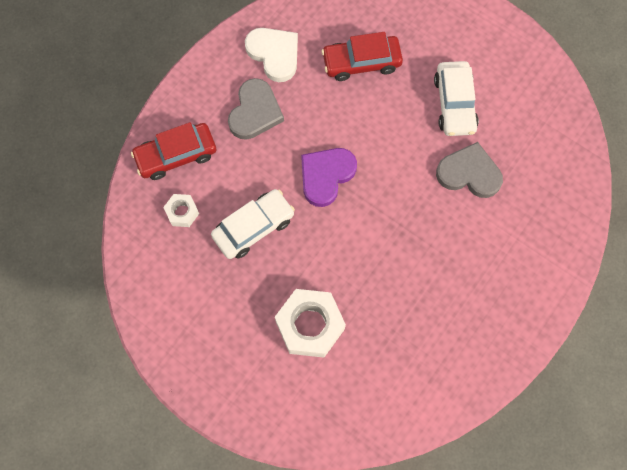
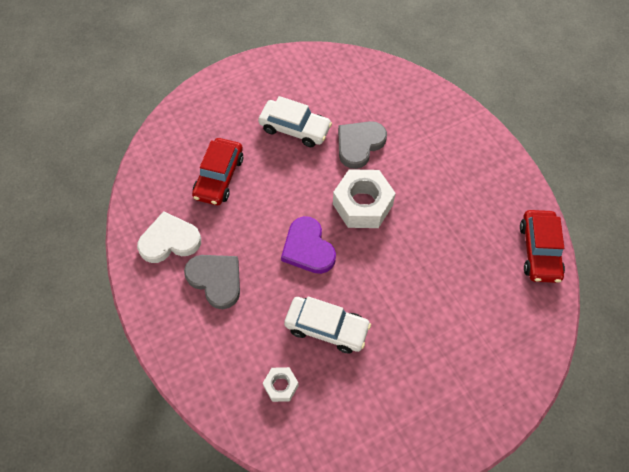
camera: 65 degrees left, 10 degrees down
red car [131,122,216,180] -> red car moved to [520,210,565,283]
white car [211,189,295,259] -> white car turned 120 degrees clockwise [284,296,371,353]
white nut [275,289,346,358] -> white nut moved to [333,169,396,228]

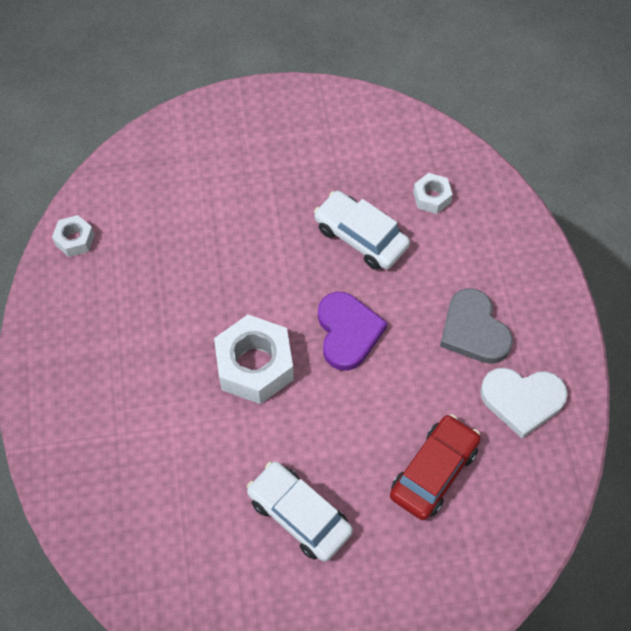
camera: 160 degrees left, 0 degrees up
grey heart [338,121,387,169] -> none
red car [520,210,565,283] -> white nut [52,215,94,257]

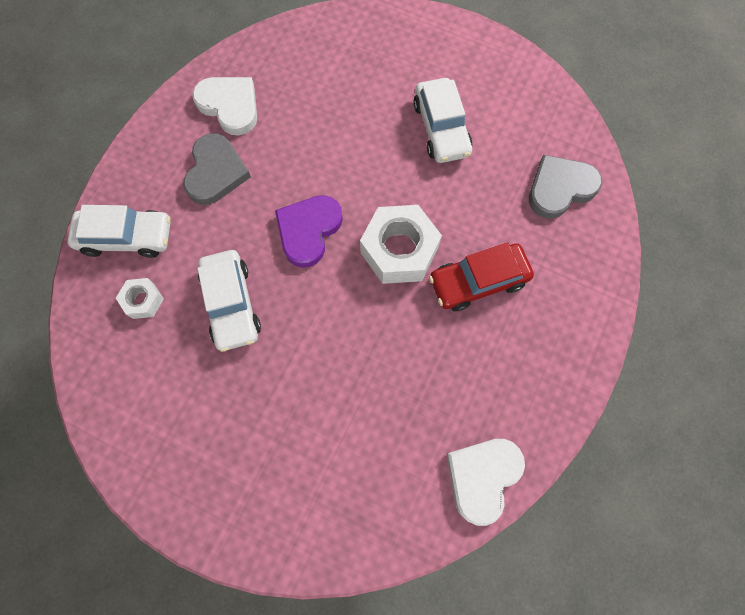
camera: 145 degrees left, 10 degrees up
white nut [52,215,94,257] -> white heart [447,439,525,526]
red car [390,414,481,520] -> red car moved to [429,242,534,311]
none -> white car [67,205,171,258]
none -> grey heart [529,155,602,219]

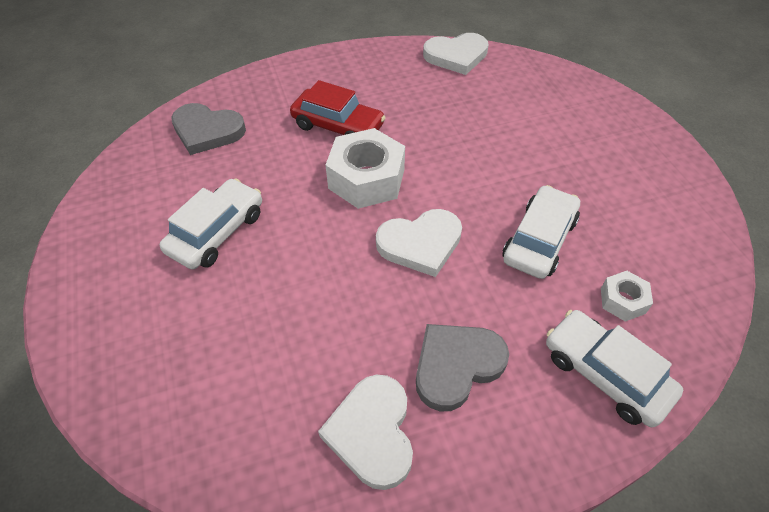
camera: 135 degrees left, 20 degrees down
purple heart [275,195,343,268] -> white heart [376,209,462,277]

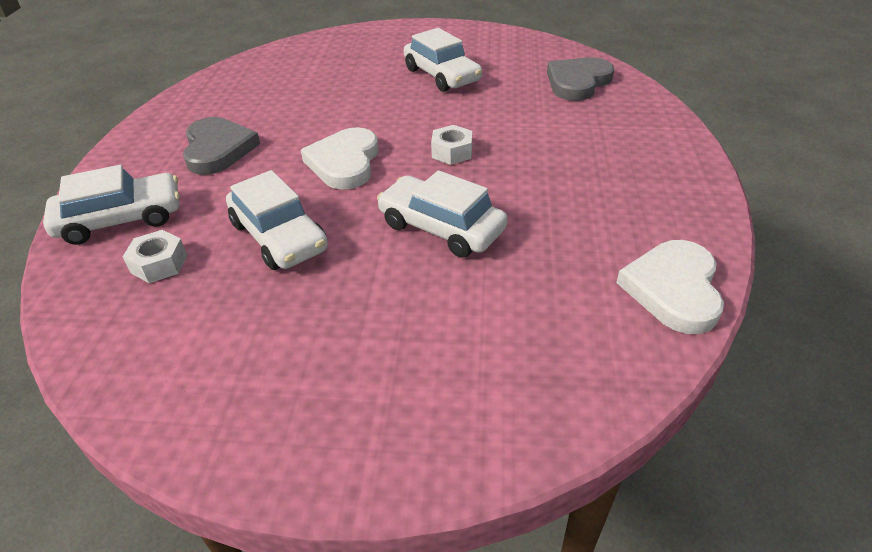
camera: 115 degrees right, 10 degrees down
red car [290,80,386,135] -> none
white heart [318,374,413,490] -> none
white nut [326,128,405,209] -> white nut [431,125,472,165], size x0.51
none -> white car [377,170,508,258]

